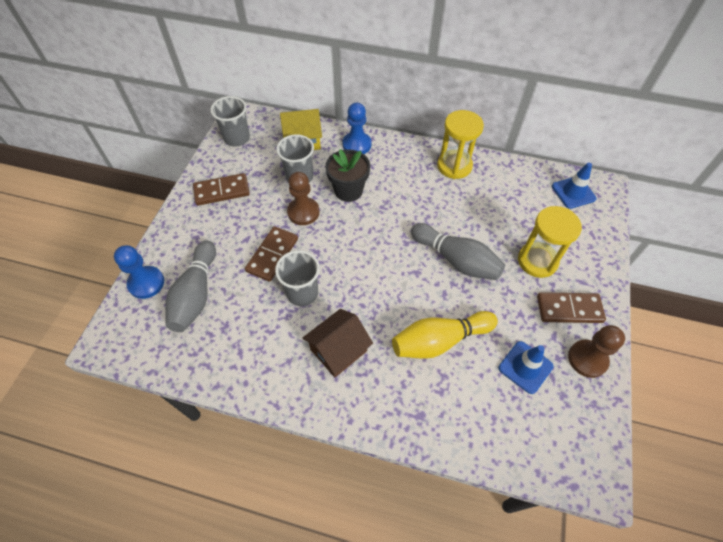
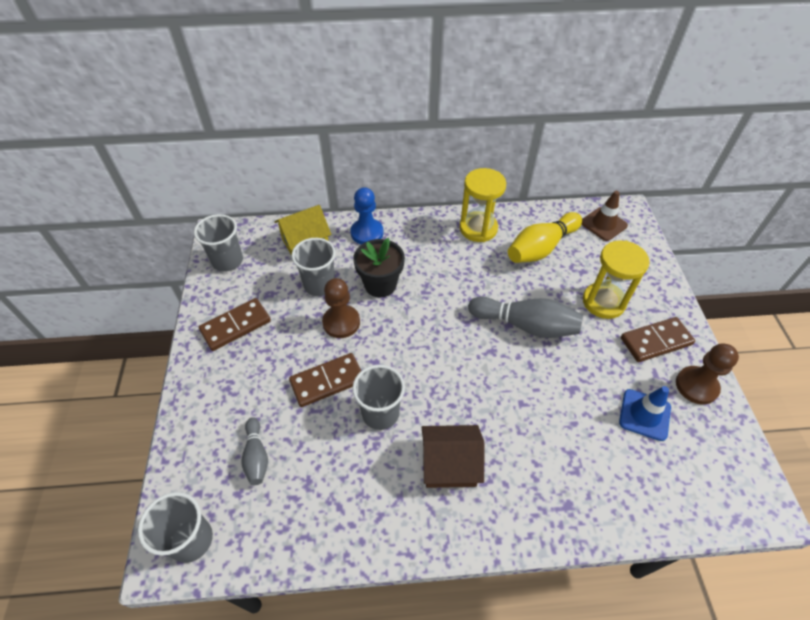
camera: 20 degrees left, 5 degrees down
blue pawn [114,245,164,299] -> none
grey bowling pin [165,241,216,332] -> grey bowling pin [241,417,268,485], size x0.56
brown domino [245,226,298,282] -> brown domino turned 60 degrees clockwise [289,353,361,407]
brown house [303,309,373,377] -> brown house turned 60 degrees clockwise [422,425,484,488]
yellow bowling pin [392,311,498,359] -> yellow bowling pin moved to [508,212,582,263]
blue traffic cone [552,163,597,209] -> brown traffic cone [581,191,628,241]
none -> grey cup [138,492,213,563]

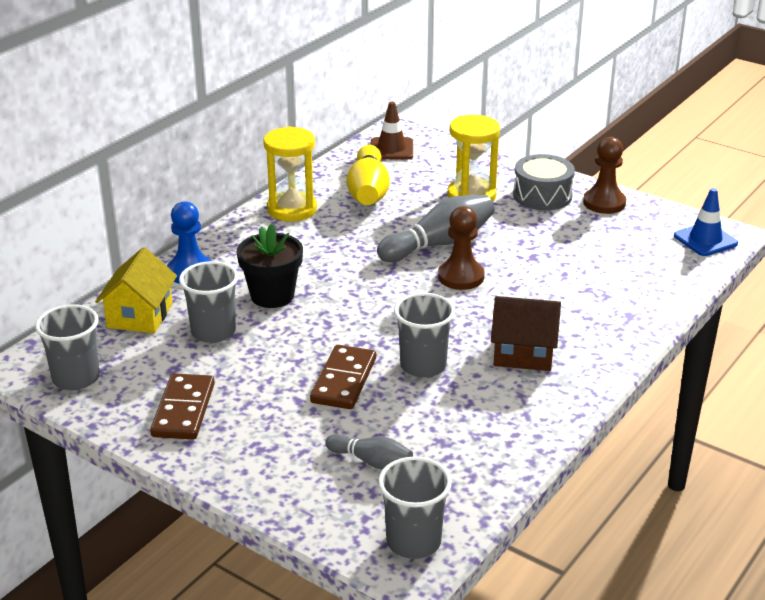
camera: 50 degrees left, 20 degrees down
brown pawn [322,278,360,338] -> brown pawn moved to [438,206,485,290]
brown house [422,425,484,488] -> brown house turned 60 degrees clockwise [491,296,561,371]
blue traffic cone [619,386,671,441] -> blue traffic cone moved to [674,188,738,256]
brown domino [621,317,695,362] -> grey drum [513,154,575,210]

